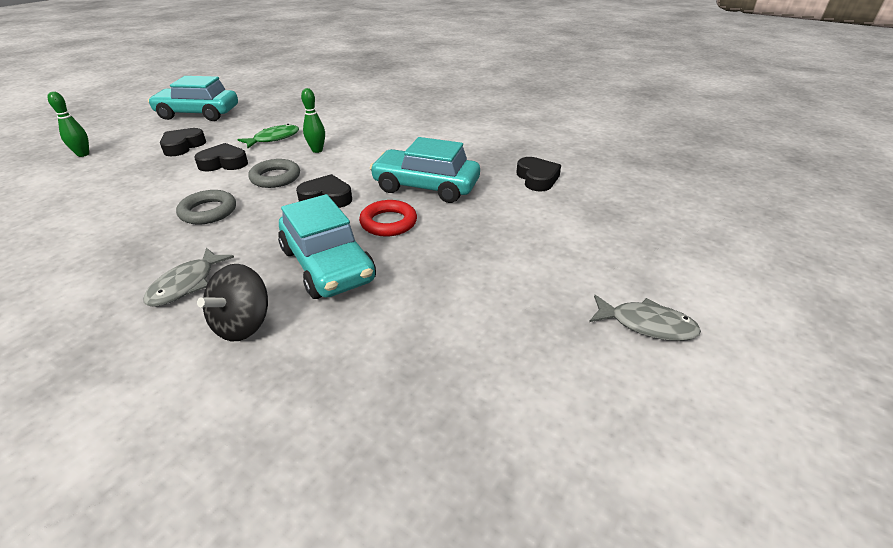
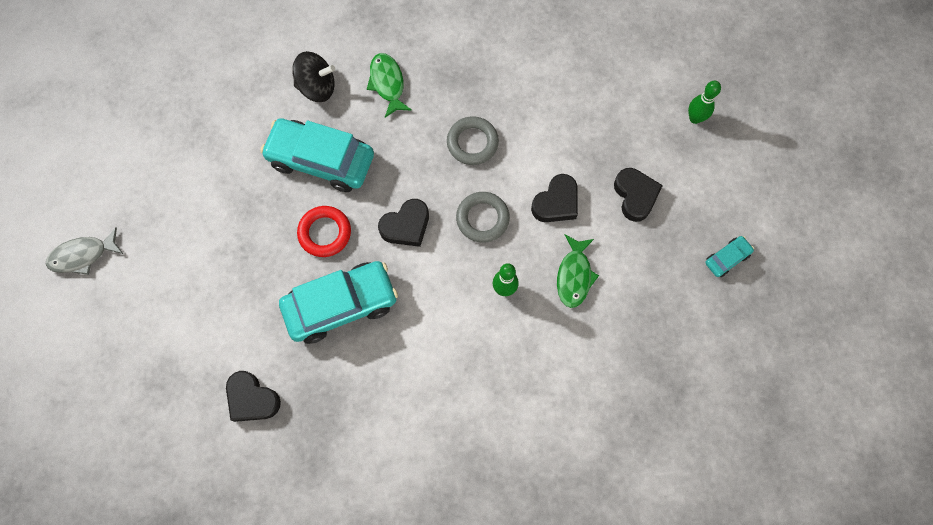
camera: 140 degrees right, 35 degrees up
grey fish [144,248,234,307] -> green fish [367,53,412,118]
turquoise car [148,76,238,121] -> turquoise car [705,236,754,277], size x0.44
black spinning top [197,264,268,341] -> black spinning top turned 105 degrees clockwise [292,51,335,102]

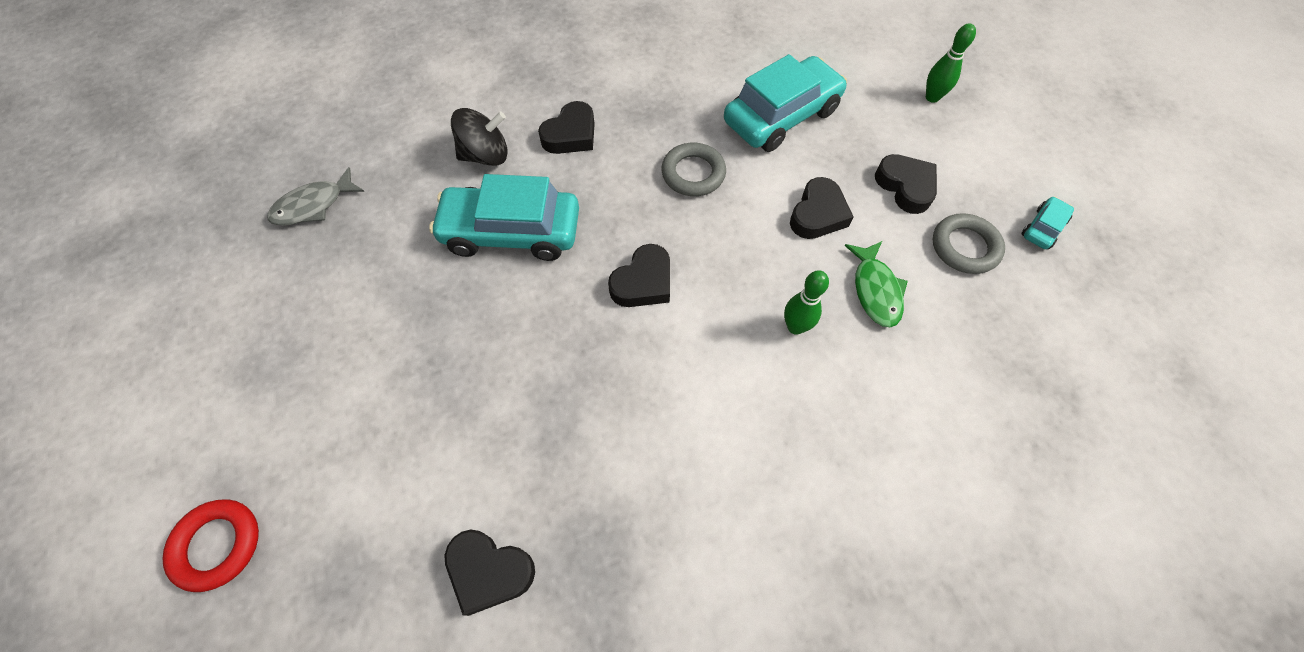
camera: 15 degrees left, 10 degrees down
grey fish [46,227,123,275] -> grey fish moved to [267,167,364,226]
turquoise car [279,261,398,344] -> turquoise car moved to [724,54,847,152]
red ring [297,206,351,257] -> red ring moved to [162,499,259,592]
green fish [367,53,412,118] -> black heart [538,101,595,154]
grey ring [456,192,510,243] -> grey ring moved to [932,213,1005,274]

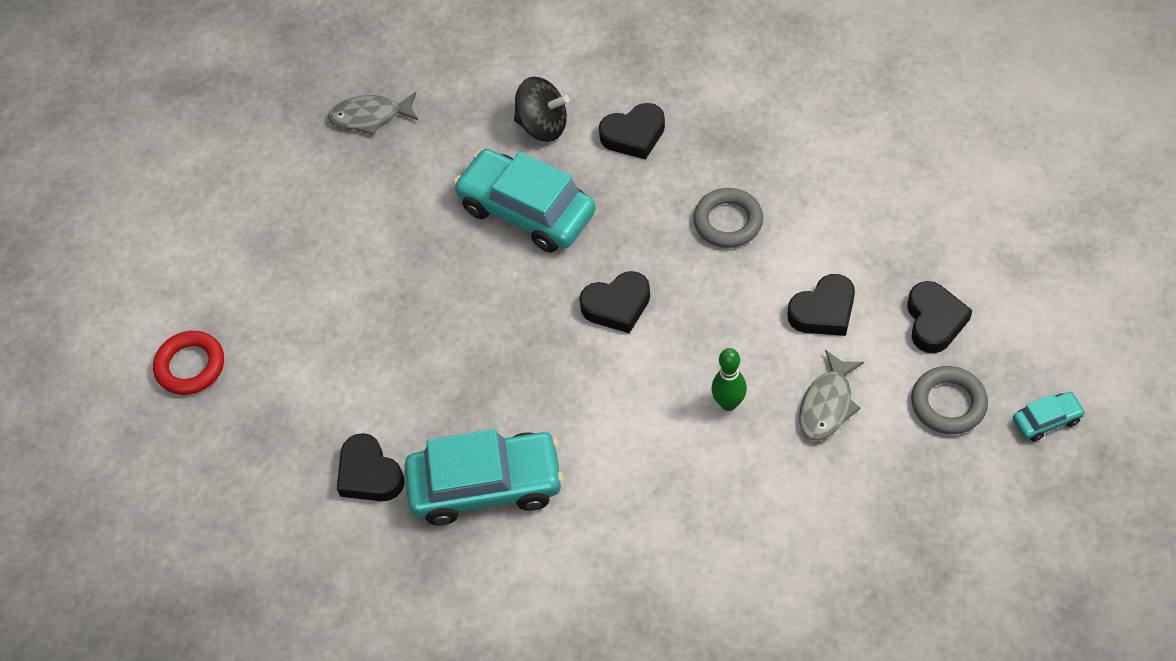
camera: 35 degrees right, 5 degrees down
turquoise car [724,54,847,152] -> turquoise car moved to [405,429,564,526]
green fish [844,241,908,327] -> grey fish [799,350,864,441]
green bowling pin [926,23,976,103] -> none

